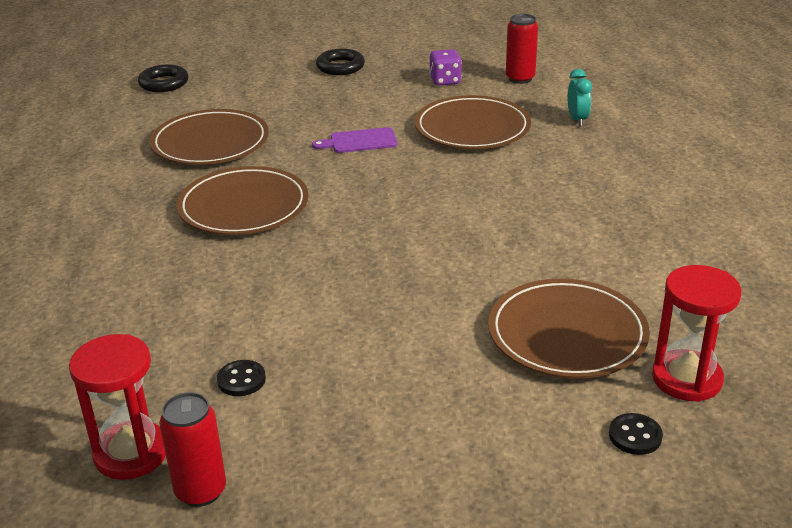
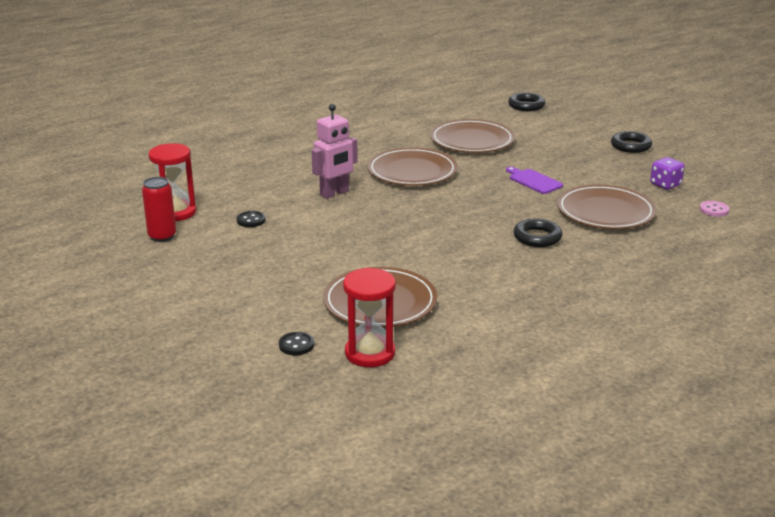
camera: 60 degrees right, 5 degrees down
red can [506,14,538,84] -> pink button [700,201,729,217]
turquoise clock [568,69,592,126] -> none
none -> pink robot [312,104,358,199]
none -> black ring [514,218,562,247]

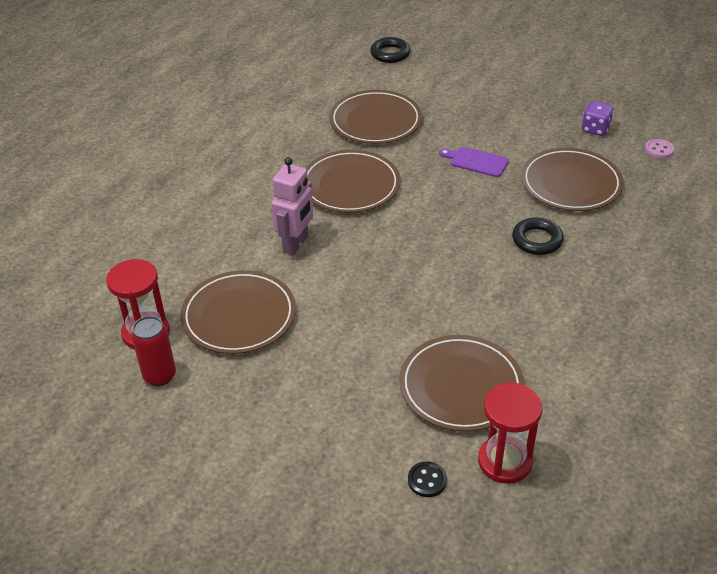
camera: 25 degrees left, 15 degrees up
black button [237,211,266,227] -> brown plate [181,270,296,354]
black ring [611,131,652,153] -> none

